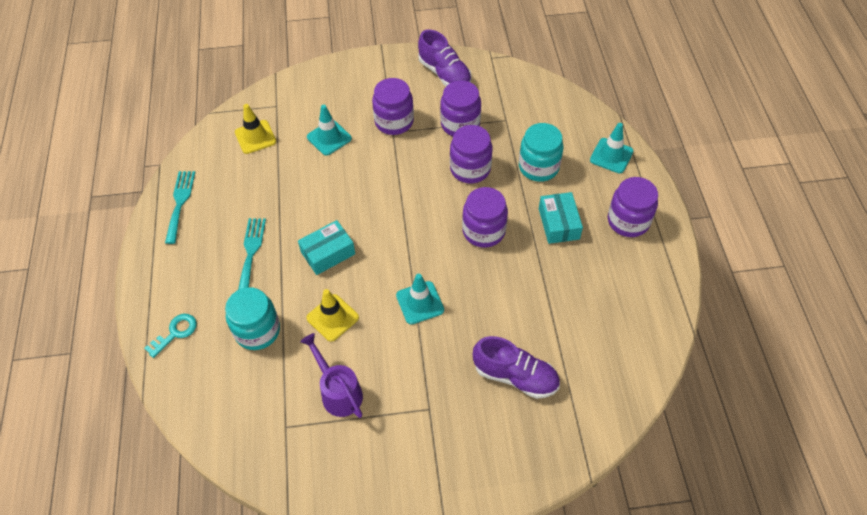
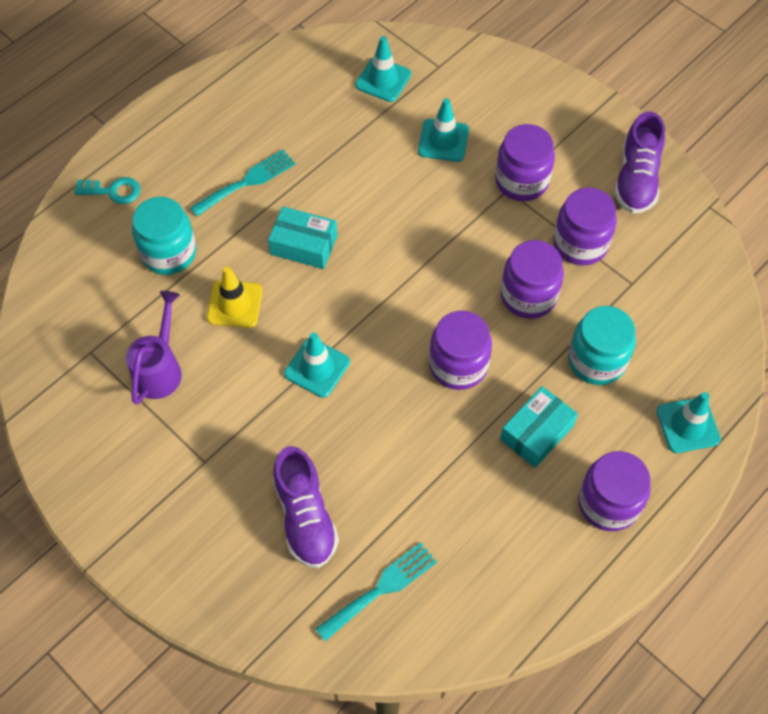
camera: 50 degrees right, 5 degrees up
turquoise fork [165,171,195,244] -> turquoise fork moved to [315,542,437,641]
yellow traffic cone [235,104,276,154] -> turquoise traffic cone [355,36,411,102]

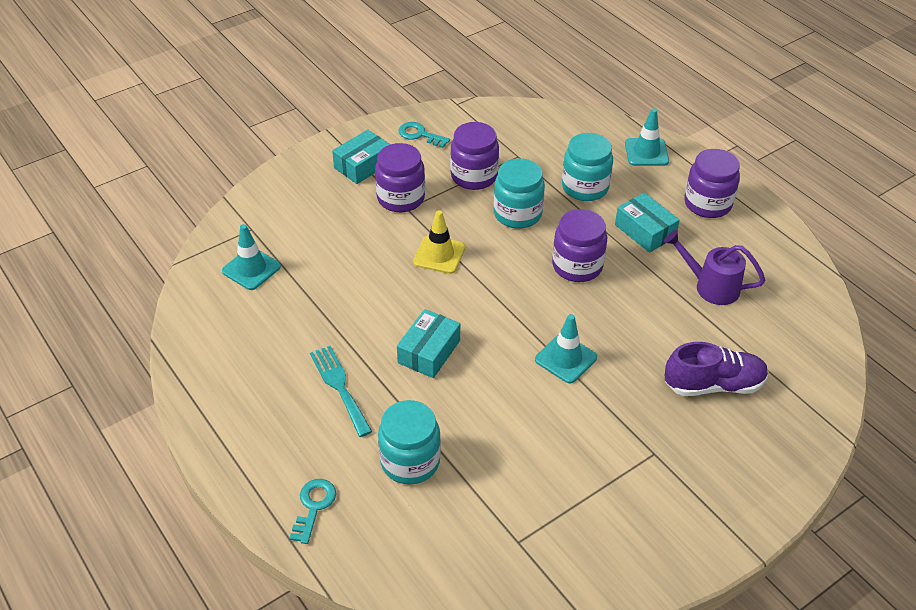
camera: 80 degrees left, 15 degrees down
purple watering can [126,291,182,405] -> purple watering can moved to [664,230,765,305]
yellow traffic cone [207,267,263,328] -> yellow traffic cone moved to [413,210,465,274]
turquoise fork [315,542,437,641] -> none
turquoise traffic cone [418,98,469,162] -> none
purple jar [501,240,564,319] -> turquoise jar [494,158,545,229]
purple shoe [614,111,665,214] -> turquoise key [399,122,450,148]
none -> turquoise box [332,130,390,184]

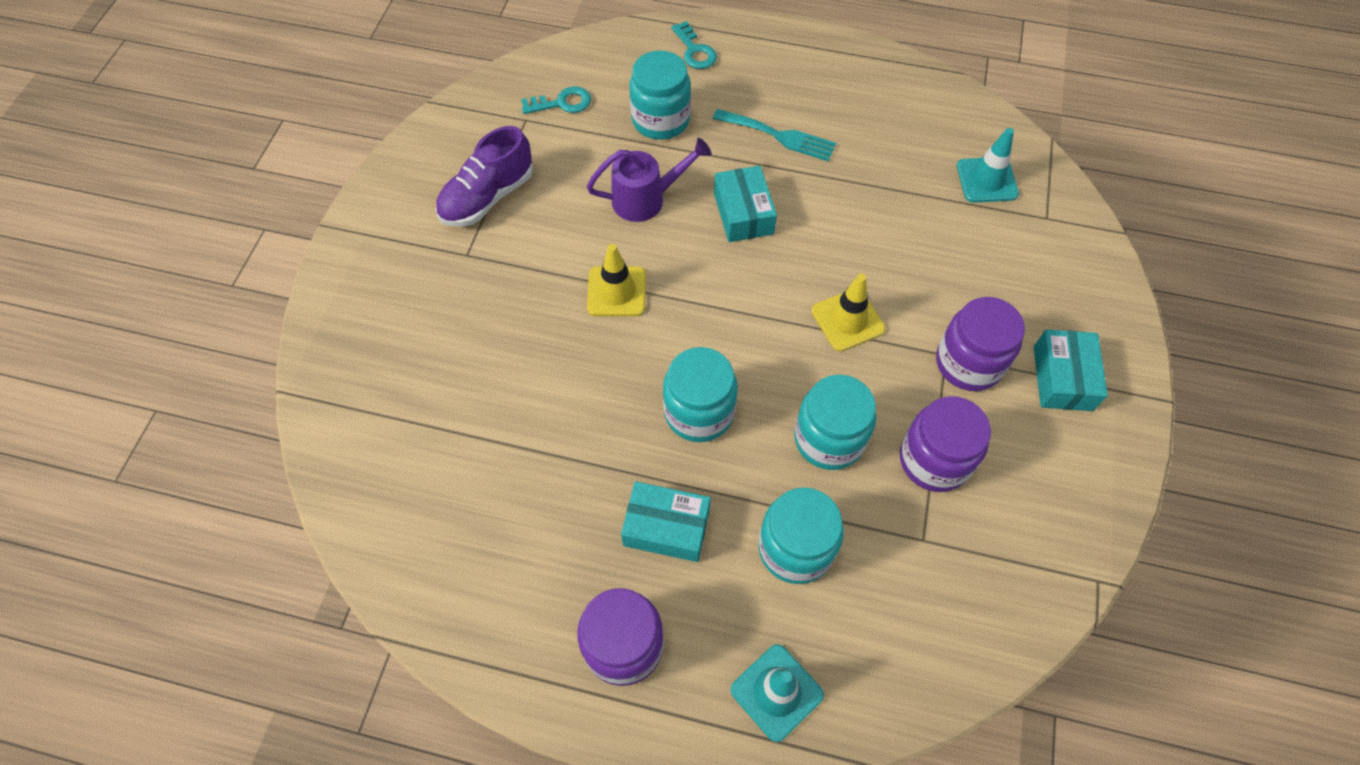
camera: 140 degrees right, 15 degrees up
turquoise key [399,122,450,148] -> turquoise key moved to [521,86,591,114]
turquoise traffic cone [535,314,597,383] -> yellow traffic cone [587,244,646,316]
purple jar [552,209,607,282] -> turquoise jar [663,347,738,442]
purple watering can [664,230,765,305] -> purple watering can moved to [586,138,712,222]
purple shoe [665,342,768,396] -> purple shoe moved to [436,126,533,227]

